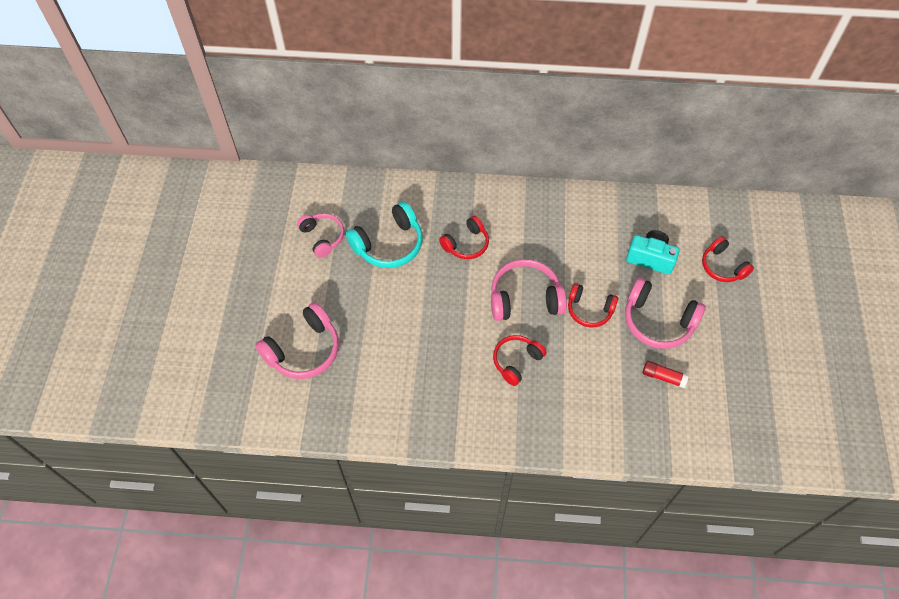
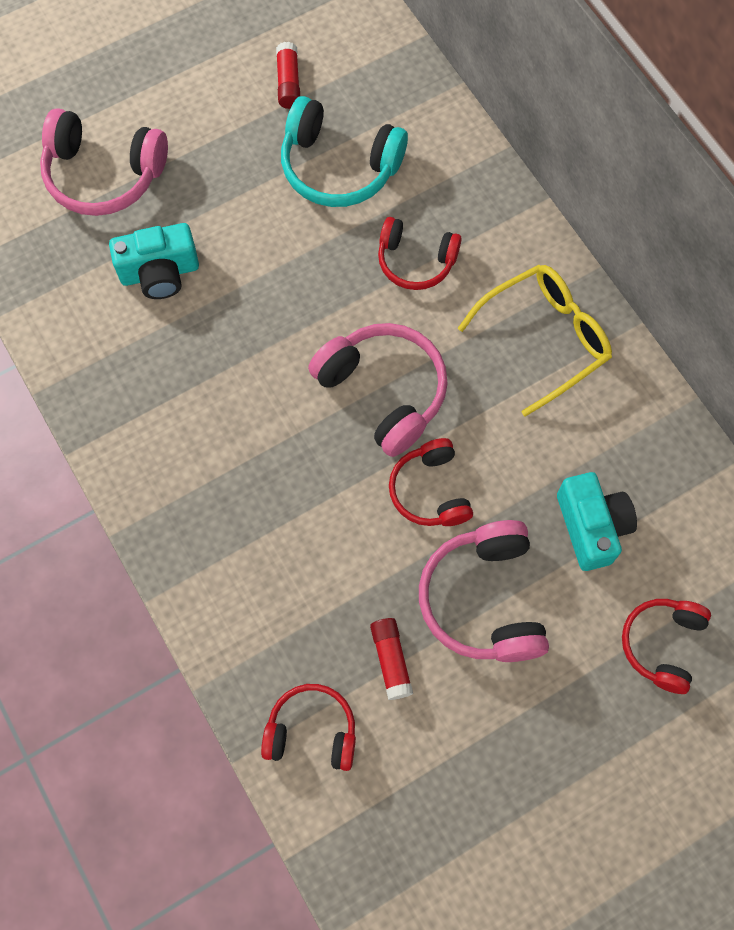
camera: 55 degrees right, 10 degrees up
pink headphones [297,213,344,258] -> red glue stick [276,42,300,109]
red headphones [493,335,546,386] -> red headphones moved to [261,684,356,771]
none -> turquoise camera [109,223,199,299]
none -> yellow glasses [458,265,612,417]

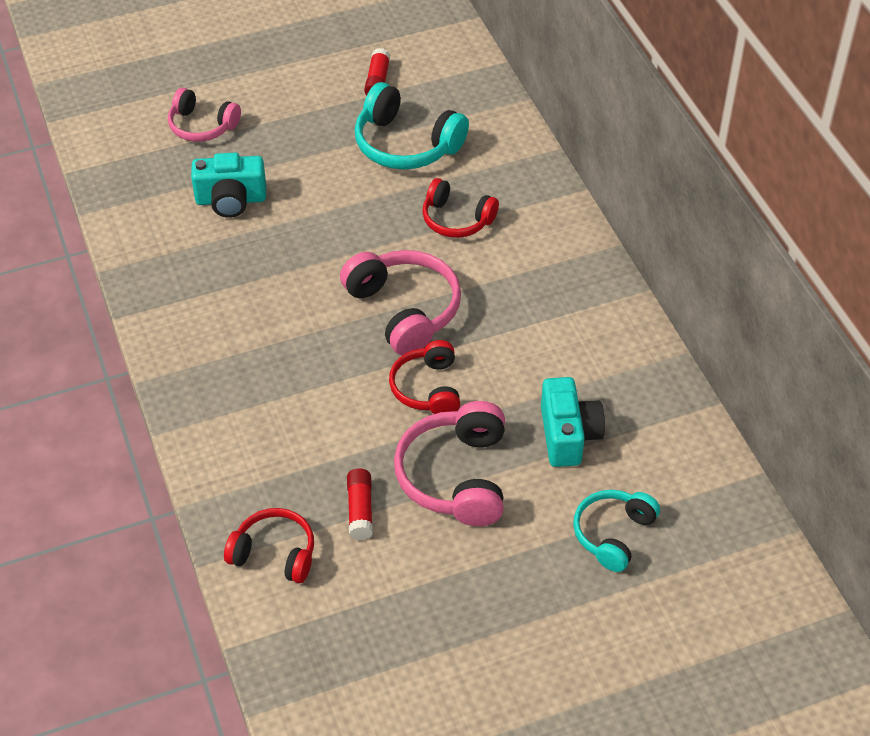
camera: 10 degrees right, 20 degrees down
pink headphones [40,108,168,216] -> pink headphones [168,88,241,142], size x0.65
yellow glasses [458,265,612,417] -> none
red headphones [622,599,711,694] -> turquoise headphones [573,490,660,572]

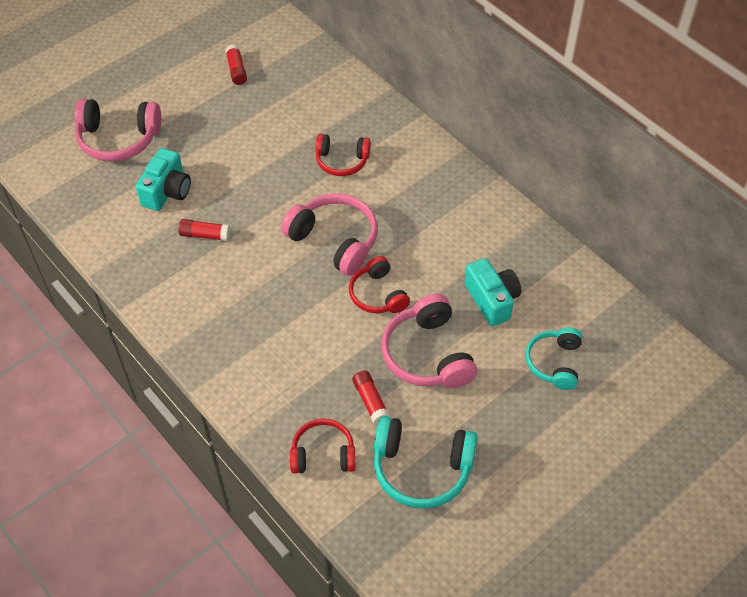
camera: 20 degrees left, 5 degrees up
pink headphones [168,88,241,142] -> pink headphones [74,99,161,162], size x1.54
turquoise camera [191,153,266,218] -> turquoise camera turned 45 degrees counterclockwise [136,148,191,211]
turquoise headphones [355,82,469,170] -> turquoise headphones moved to [374,416,478,509]
none -> red glue stick [178,219,231,241]

